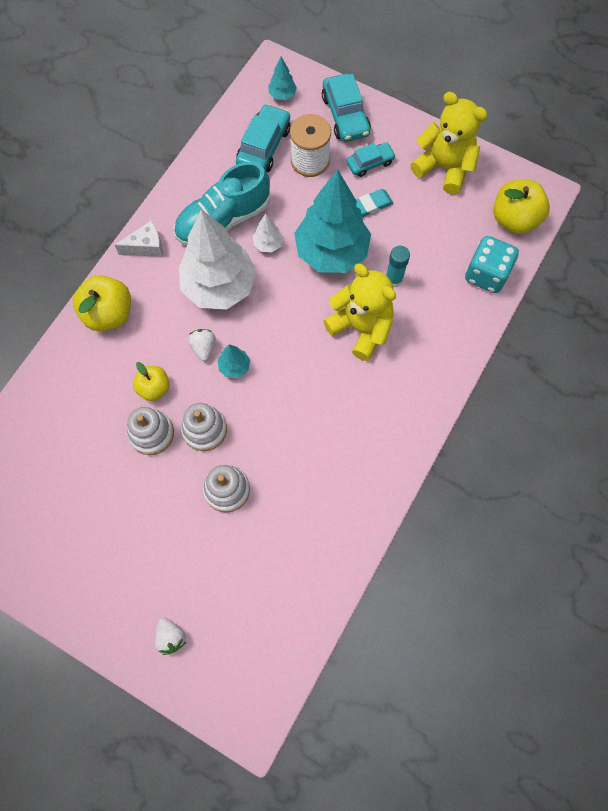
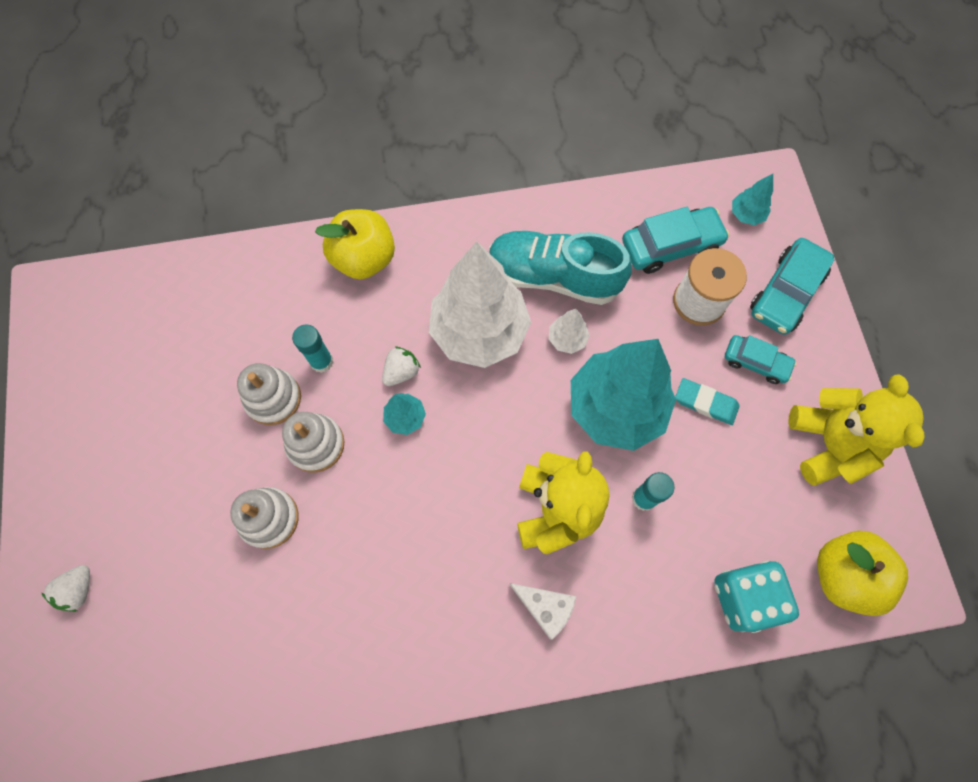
camera: 50 degrees right, 0 degrees up
white cheese [115,221,163,257] -> white cheese moved to [509,583,576,640]
yellow apple [133,362,169,401] -> turquoise glue stick [292,325,333,373]

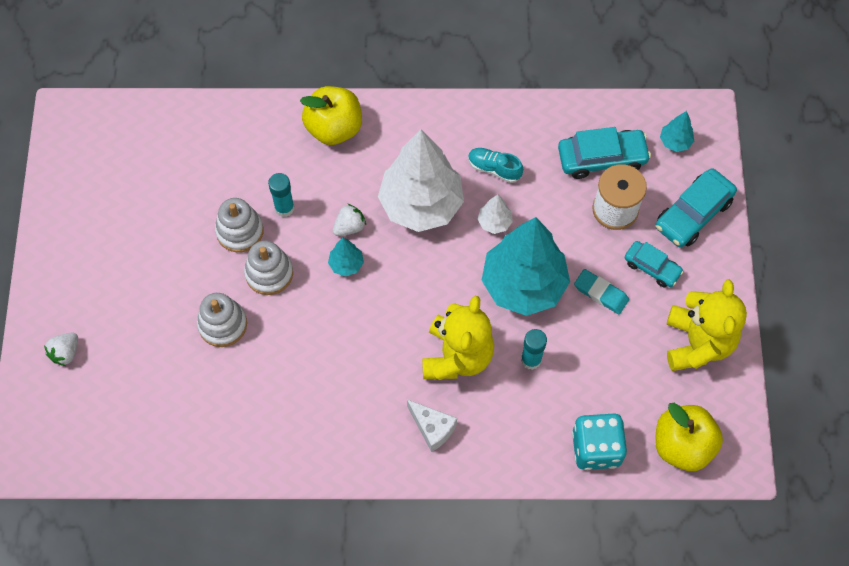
camera: 10 degrees right, 5 degrees down
turquoise shoe [489,231,632,305] -> turquoise shoe [468,148,523,183], size x0.49

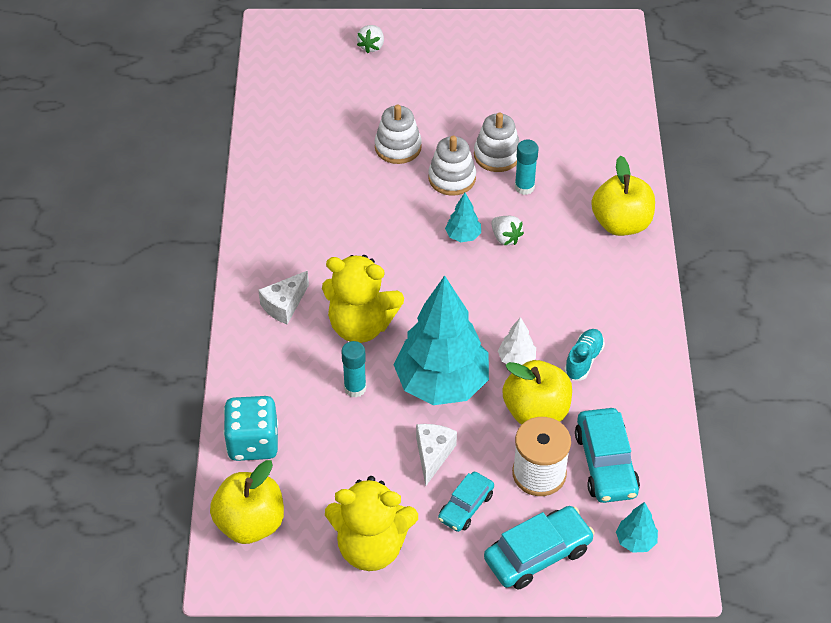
camera: 90 degrees right, 15 degrees down
white strawberry [44,333,78,366] -> white strawberry turned 105 degrees counterclockwise [357,25,384,53]
white tree [378,130,464,232] -> none
turquoise eraser [574,269,629,314] -> white cheese [416,424,457,486]
turquoise car [655,169,737,247] -> turquoise car turned 105 degrees clockwise [484,506,595,589]
none -> yellow apple [502,360,572,424]

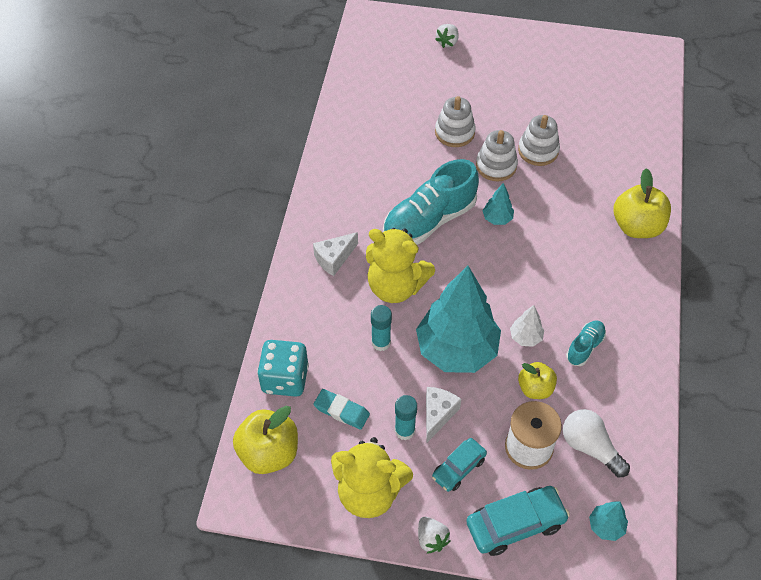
camera: 10 degrees right, 5 degrees up
white strawberry [491,216,524,245] -> white strawberry moved to [418,517,450,554]
yellow apple [502,360,572,424] -> yellow apple [518,362,557,399], size x0.62
turquoise glue stick [515,140,539,195] -> turquoise glue stick moved to [395,395,417,440]
turquoise car [575,408,640,503] -> white light bulb [563,409,630,477]
none -> turquoise eraser [314,389,370,430]
none -> turquoise shoe [383,159,479,245]

